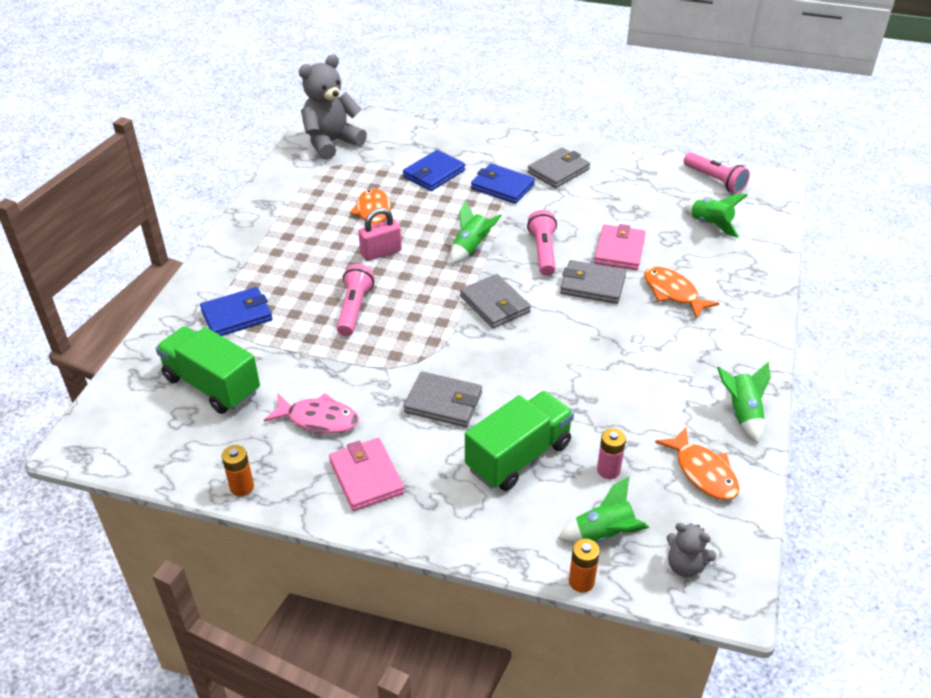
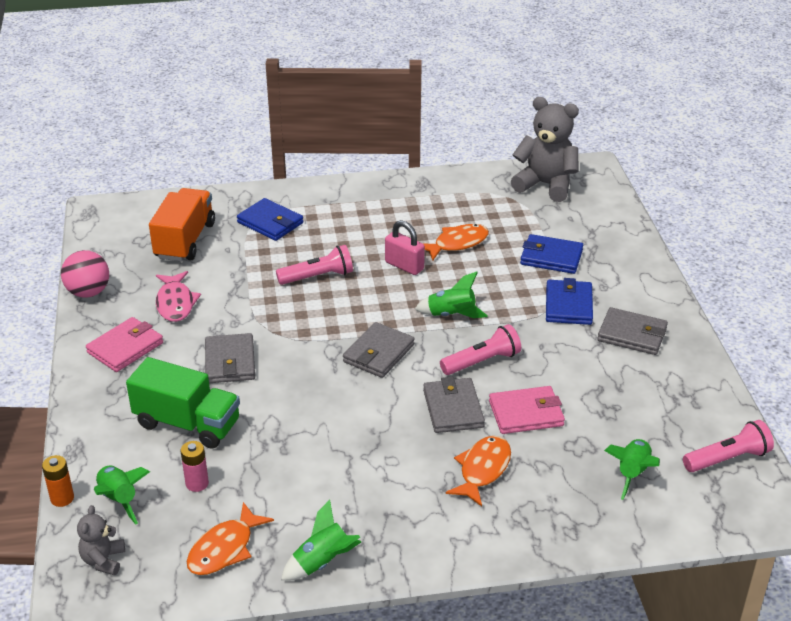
camera: 65 degrees right, 5 degrees down
green truck [156,326,260,414] -> orange truck [149,188,215,262]
orange battery [222,445,254,496] -> pink ball [61,250,109,298]
pink flashlight [684,152,750,193] -> pink flashlight turned 135 degrees counterclockwise [683,420,774,472]

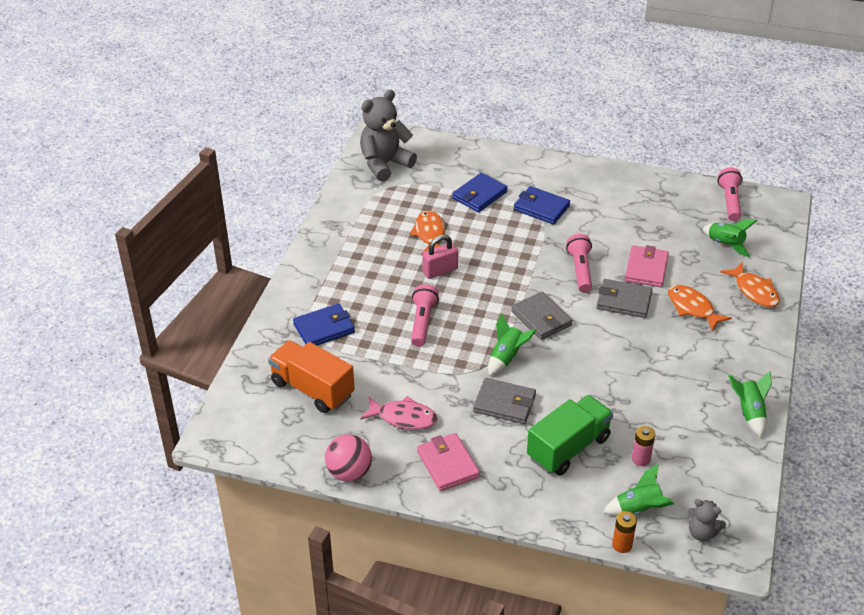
camera: 65 degrees left, 5 degrees up
orange fish [187,502,274,575] -> orange fish moved to [720,262,780,307]
green rocket [415,272,488,318] -> green rocket moved to [488,313,537,376]
grey wallet [597,307,668,355] -> none

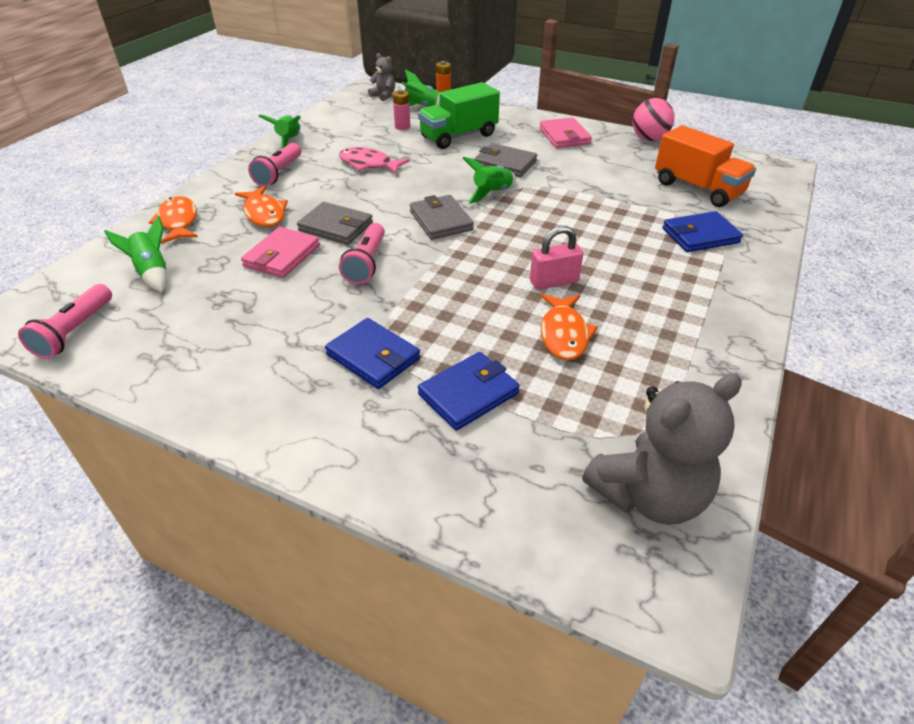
camera: 170 degrees left, 0 degrees up
pink fish [360,396,437,430] -> pink fish moved to [339,147,410,174]
pink flashlight [411,284,439,347] -> pink flashlight moved to [248,143,301,186]

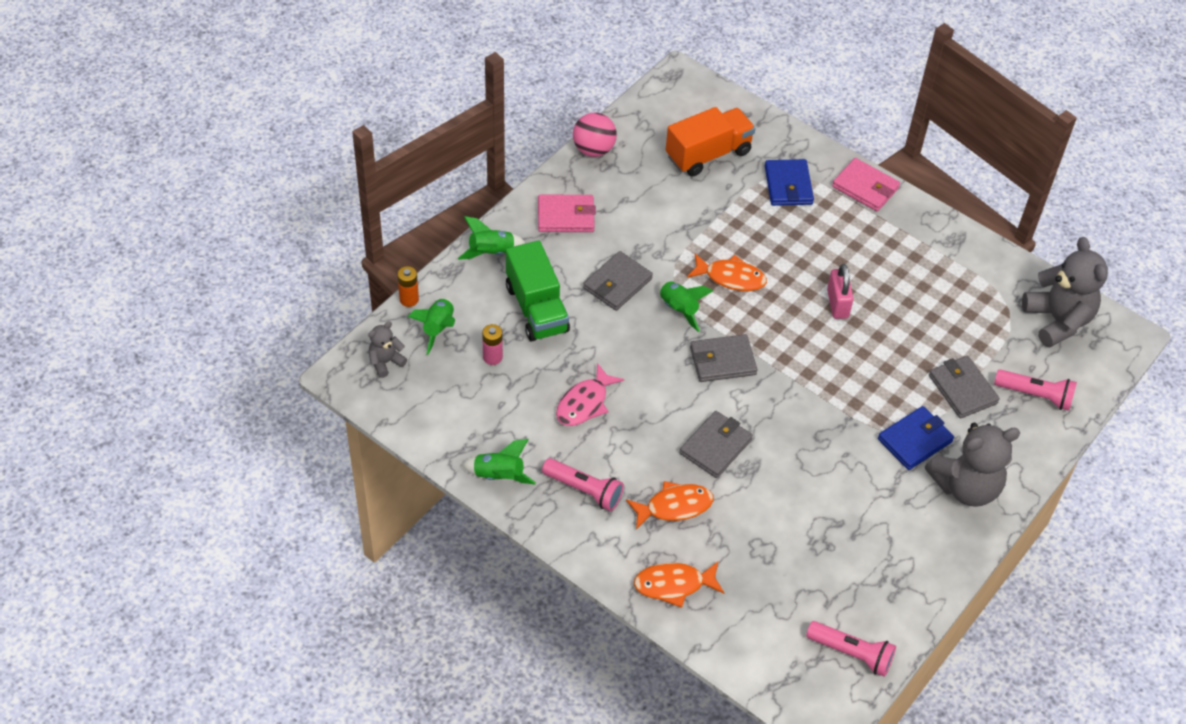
camera: 80 degrees left, 10 degrees up
green rocket [104,216,167,292] -> green rocket moved to [458,216,526,260]
pink wallet [241,227,320,278] -> pink wallet moved to [832,158,900,211]
pink flashlight [339,223,385,284] -> pink flashlight moved to [994,369,1077,411]
blue wallet [418,352,520,430] -> grey wallet [929,356,1000,418]
orange fish [541,294,598,360] -> orange fish moved to [687,253,767,291]
none -> grey teddy bear [925,423,1020,507]

